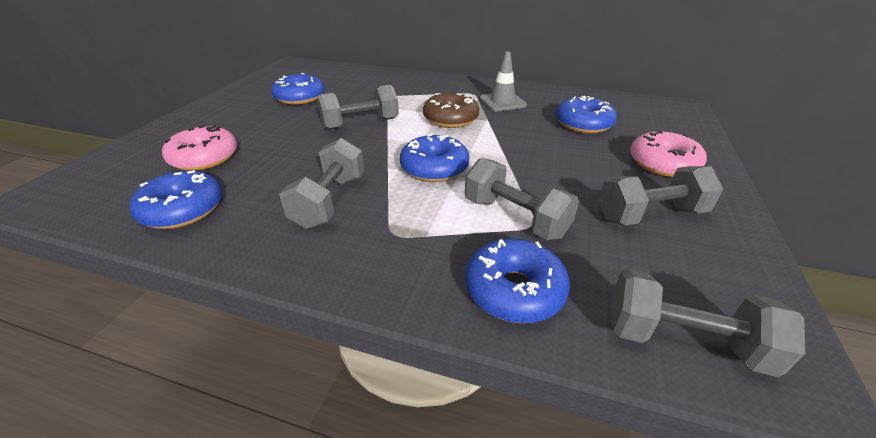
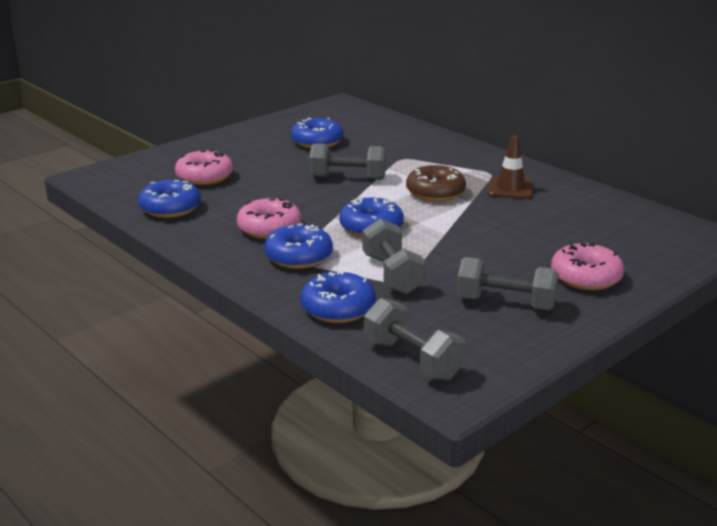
camera: 30 degrees right, 10 degrees down
grey dumbbell [279,138,364,229] -> pink donut [237,198,301,239]
grey traffic cone [480,51,527,112] -> brown traffic cone [488,136,533,199]
blue donut [556,96,617,134] -> blue donut moved to [264,223,333,269]

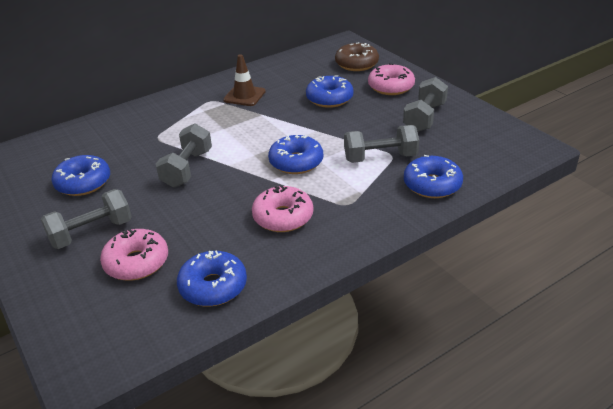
camera: 80 degrees left, 10 degrees up
blue donut [264,223,333,269] -> blue donut moved to [306,76,354,108]
grey dumbbell [364,298,466,381] -> grey dumbbell moved to [41,189,132,249]
brown donut [406,164,466,202] -> brown donut moved to [335,42,379,71]

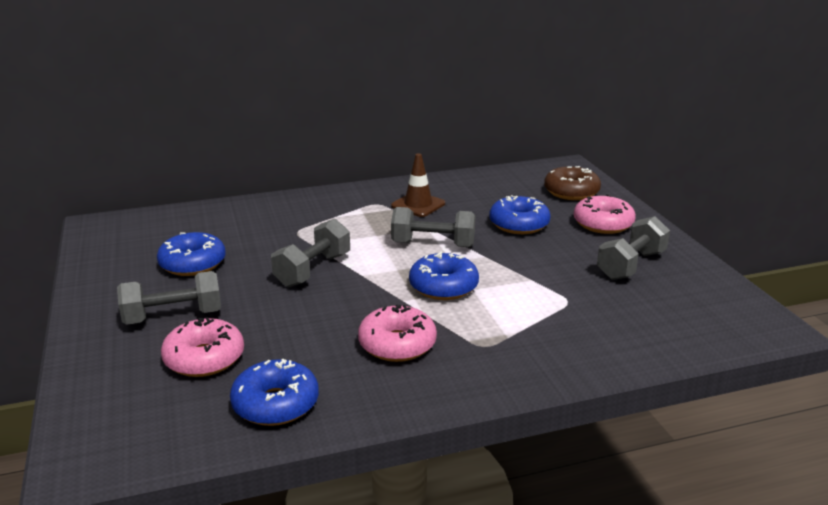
camera: 15 degrees right, 10 degrees down
grey dumbbell [344,125,419,163] -> grey dumbbell moved to [391,207,475,247]
blue donut [404,155,463,198] -> none

